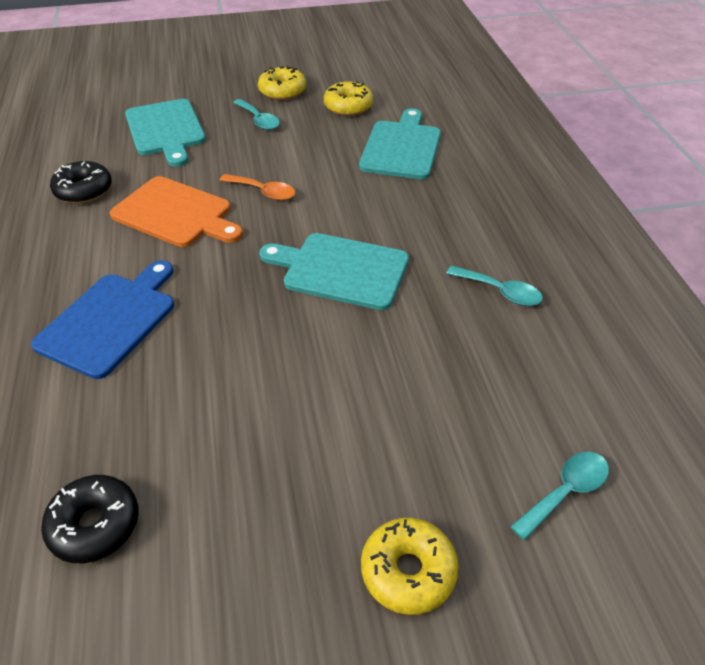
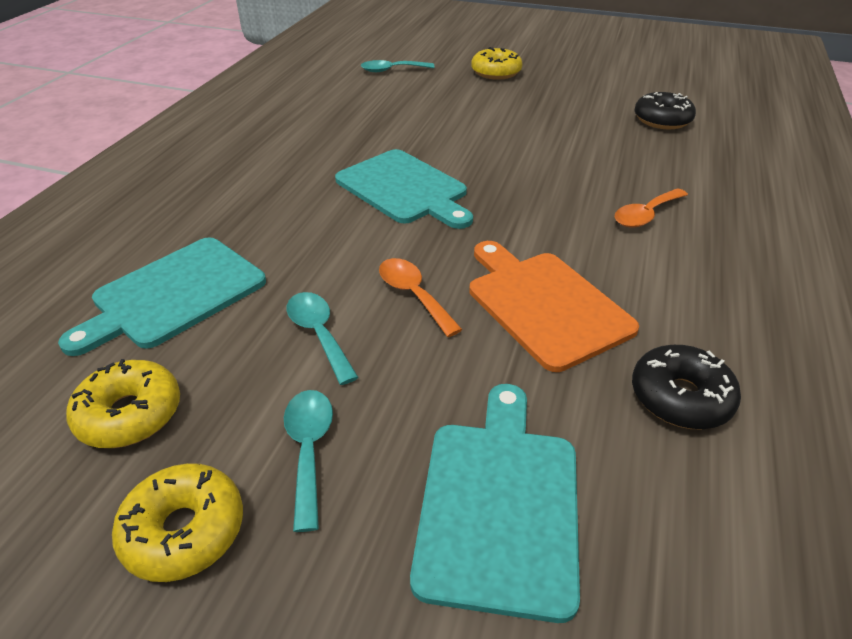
camera: 150 degrees left, 5 degrees down
blue cutting board [31,260,174,379] -> orange spoon [615,188,688,228]
turquoise spoon [446,266,543,306] -> turquoise spoon moved to [286,292,359,385]

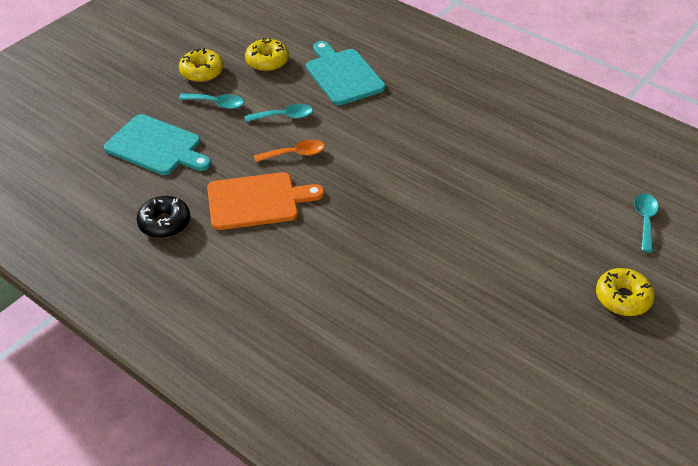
camera: 110 degrees right, 5 degrees up
turquoise cutting board [335,149,473,229] -> none
orange spoon [615,188,688,228] -> none
black donut [634,92,696,129] -> none

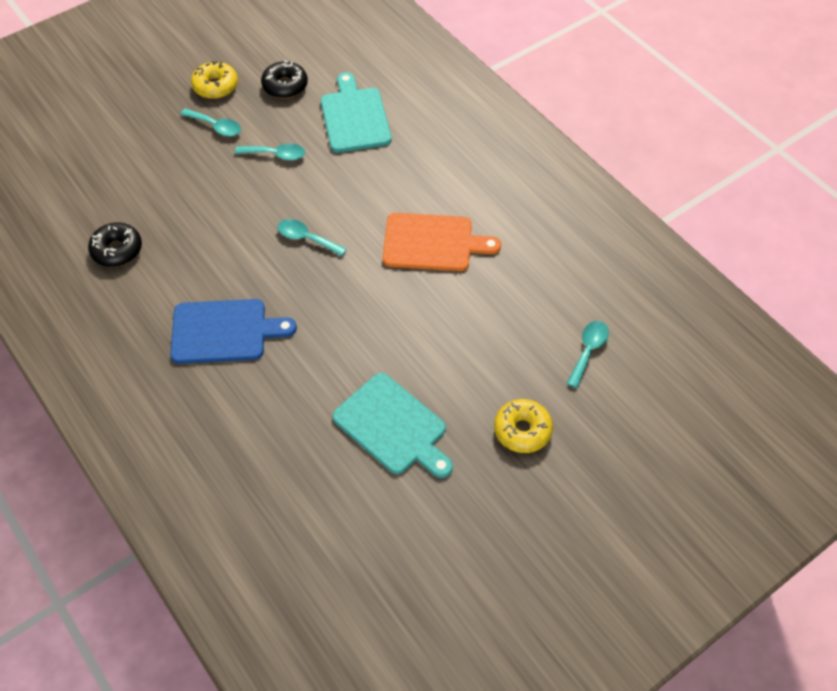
camera: 15 degrees right, 10 degrees up
turquoise cutting board [104,114,211,175] -> turquoise cutting board moved to [332,373,453,478]
orange cutting board [207,172,324,230] -> orange cutting board moved to [383,213,501,271]
yellow donut [245,38,289,71] -> black donut [261,61,308,98]
orange spoon [254,139,325,162] -> none
none -> blue cutting board [170,299,297,364]
none -> turquoise spoon [278,219,347,256]

